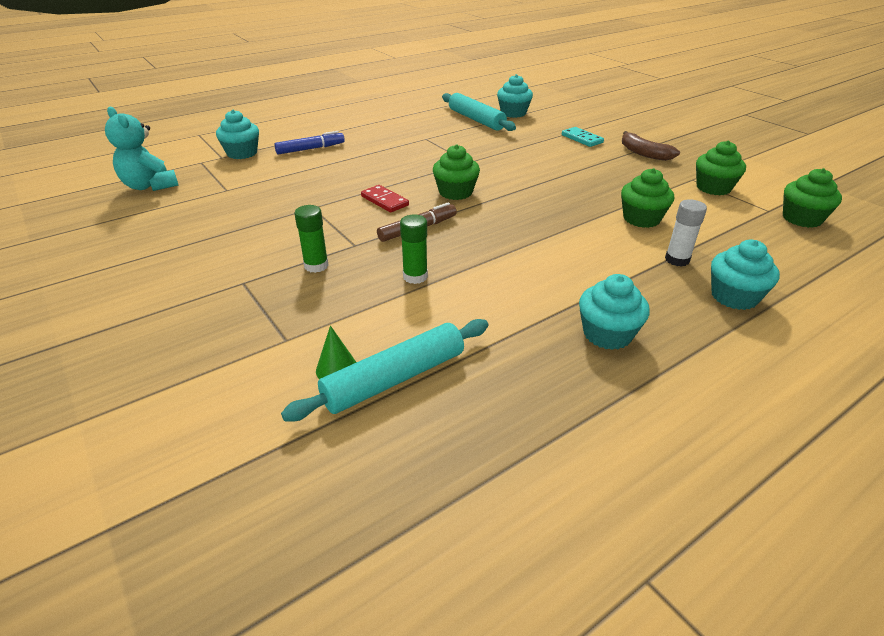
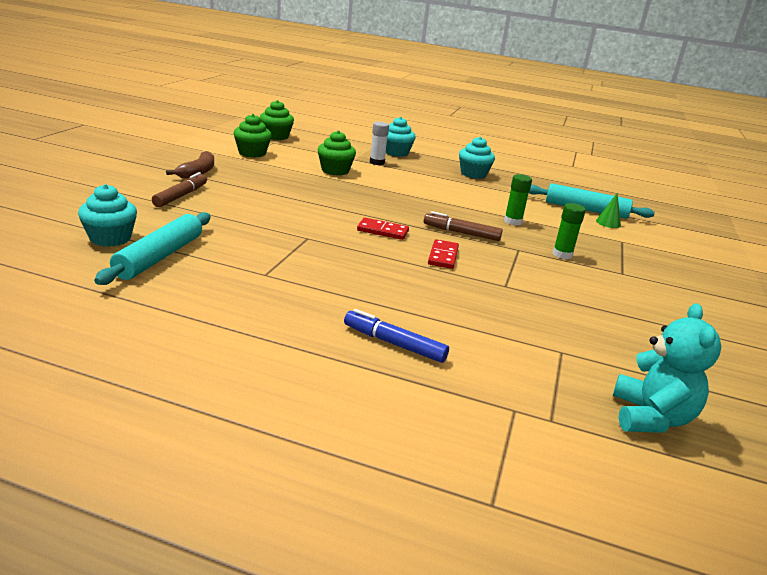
camera: 130 degrees left, 10 degrees down
turquoise cupcake [216,110,259,159] -> none
green cupcake [433,144,480,200] -> red domino [357,218,409,240]
turquoise domino [562,127,604,147] -> brown marker [152,172,207,207]

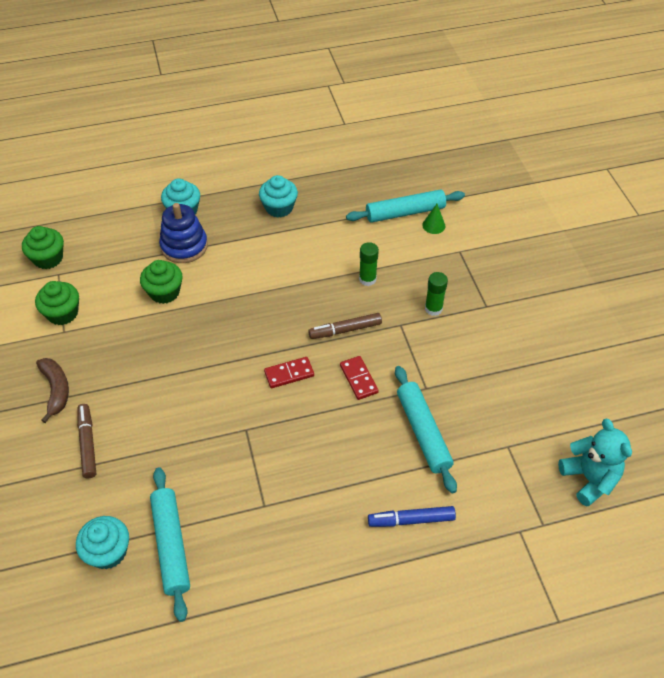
camera: 30 degrees left, 25 degrees up
white glue stick [370,122,389,165] -> blue stacking toy [159,203,208,263]
none -> turquoise rolling pin [395,366,457,493]

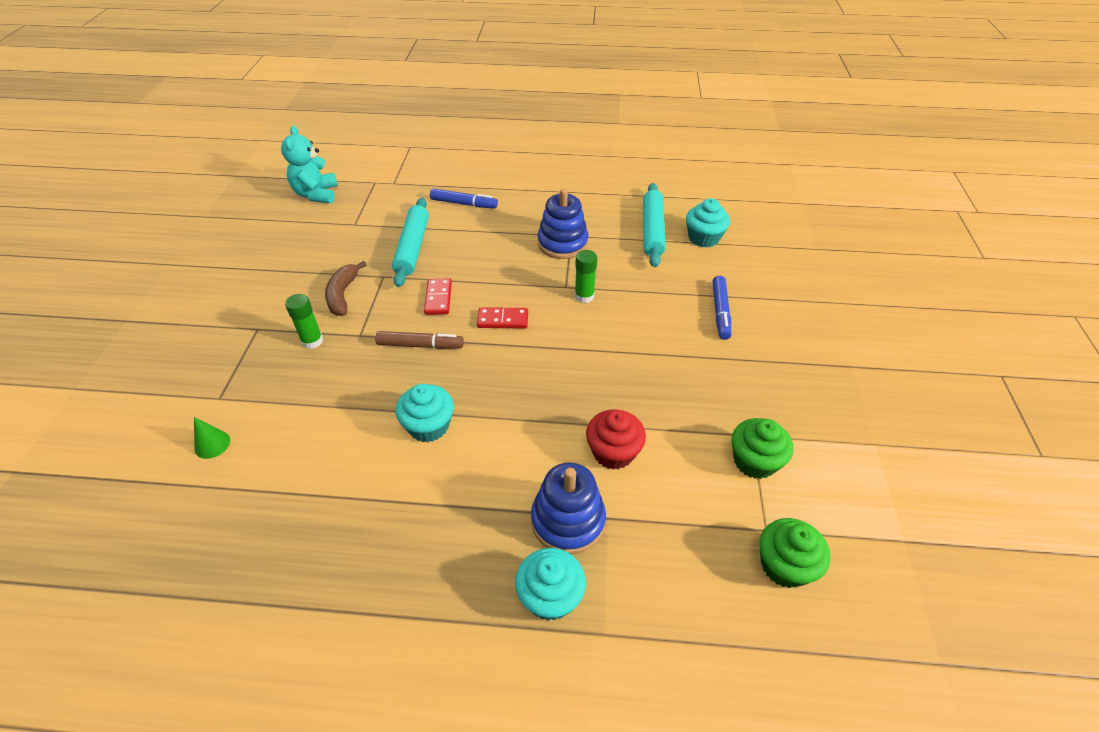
camera: 160 degrees left, 5 degrees down
brown banana [36,358,69,423] -> brown banana moved to [325,261,367,316]
brown marker [77,404,96,479] -> blue marker [712,276,731,340]
green cupcake [140,260,183,304] -> red cupcake [586,409,646,470]
turquoise cupcake [259,175,298,218] -> turquoise cupcake moved to [396,384,454,442]
turquoise rolling pin [346,189,465,223] -> none
green glue stick [359,242,379,286] -> green glue stick moved to [575,250,597,303]
none -> blue stacking toy [538,188,588,259]

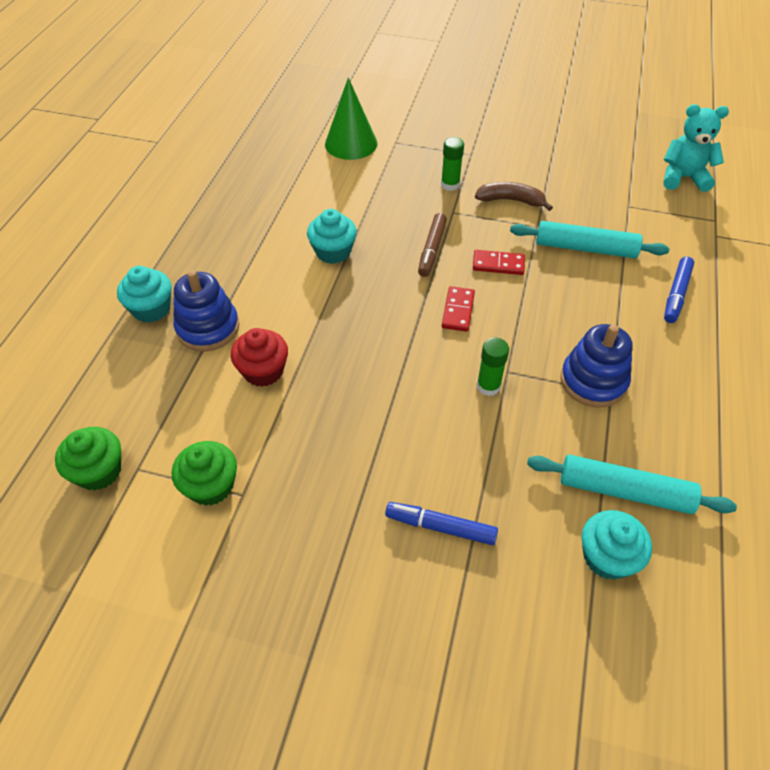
camera: 100 degrees right, 5 degrees up
green cone [194,417,230,459] -> green cone [325,77,377,160], size x2.11

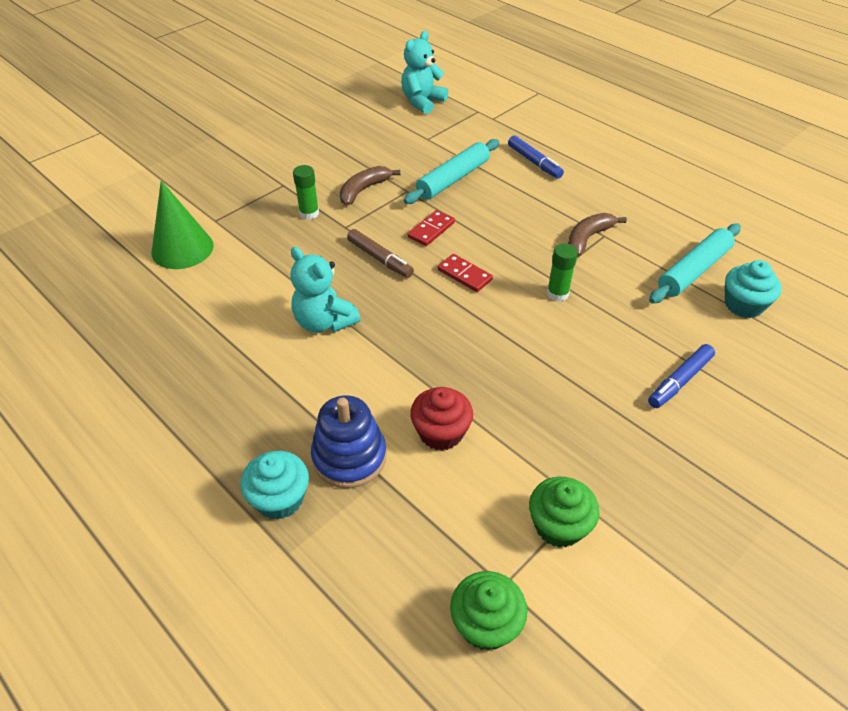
camera: 60 degrees left, 5 degrees down
turquoise cupcake [307,209,357,264] -> turquoise teddy bear [290,247,361,333]
blue stacking toy [560,324,633,408] -> brown banana [568,213,627,257]

